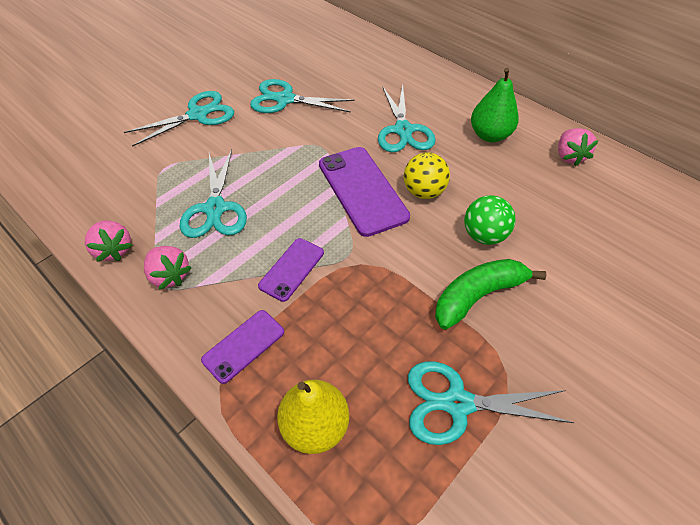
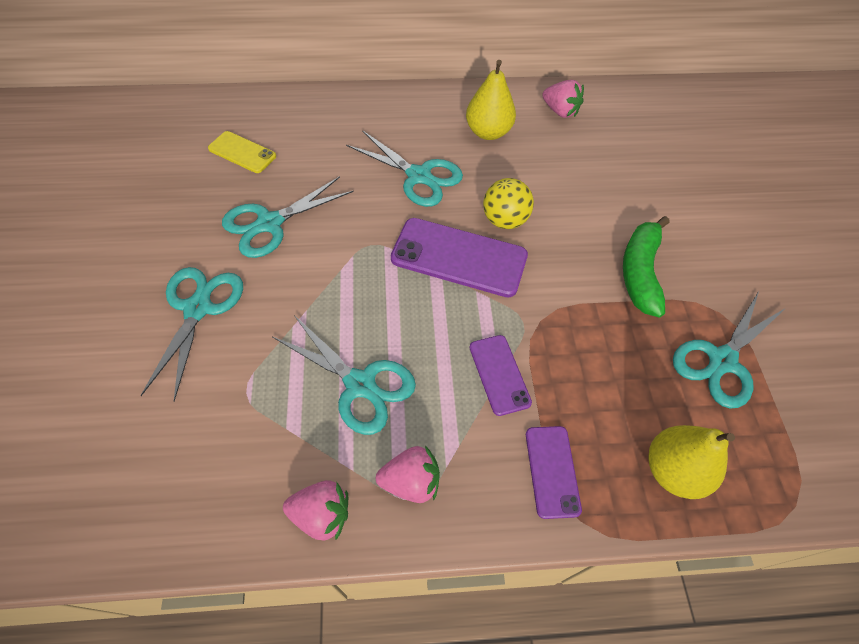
camera: 50 degrees left, 5 degrees up
green ball [464,195,516,245] -> none
green pear [471,68,519,142] -> yellow pear [466,60,516,140]
none -> yellow phone [208,131,276,173]

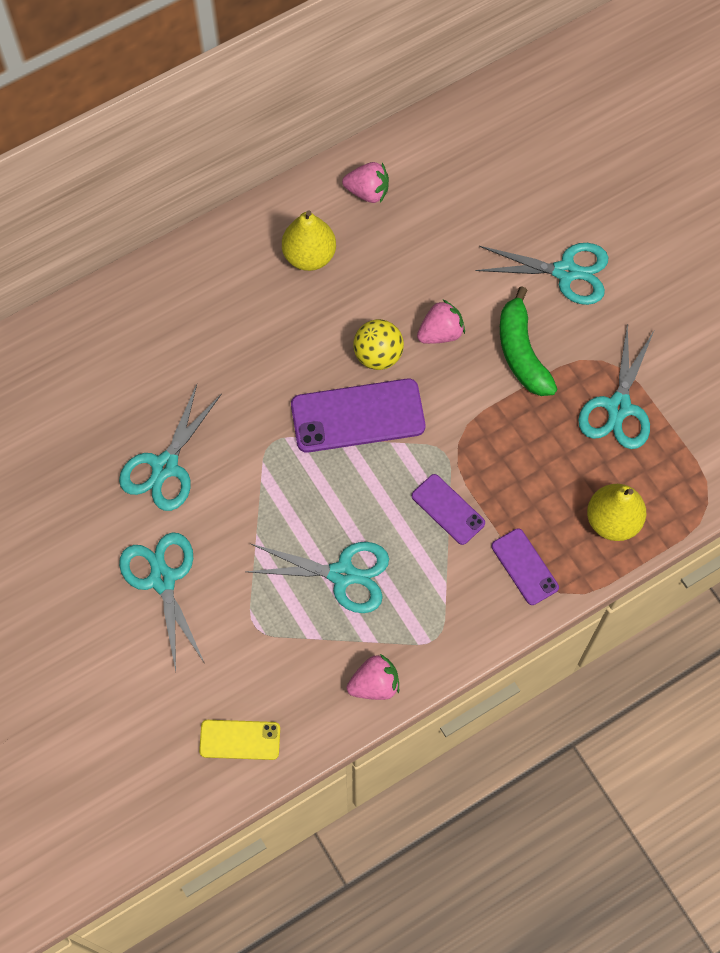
camera: 25 degrees left, 10 degrees up
yellow phone [208,131,276,173] -> yellow phone moved to [199,720,280,760]
turquoise scissors [346,130,463,207] -> turquoise scissors moved to [475,243,609,305]
pink strawberry [376,446,440,503] -> pink strawberry moved to [417,300,465,344]

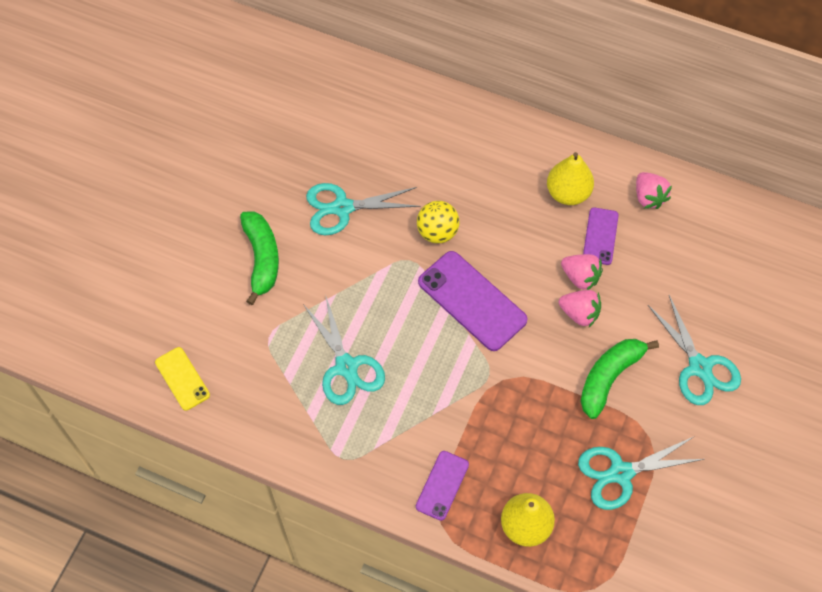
camera: 55 degrees right, 5 degrees down
turquoise scissors [119,532,204,671] -> green banana [240,211,279,305]
pink strawberry [347,654,399,700] -> pink strawberry moved to [561,254,603,290]
yellow ball [353,319,404,370] -> yellow ball moved to [417,201,459,244]
purple phone [412,474,485,545] -> purple phone moved to [583,208,619,265]

